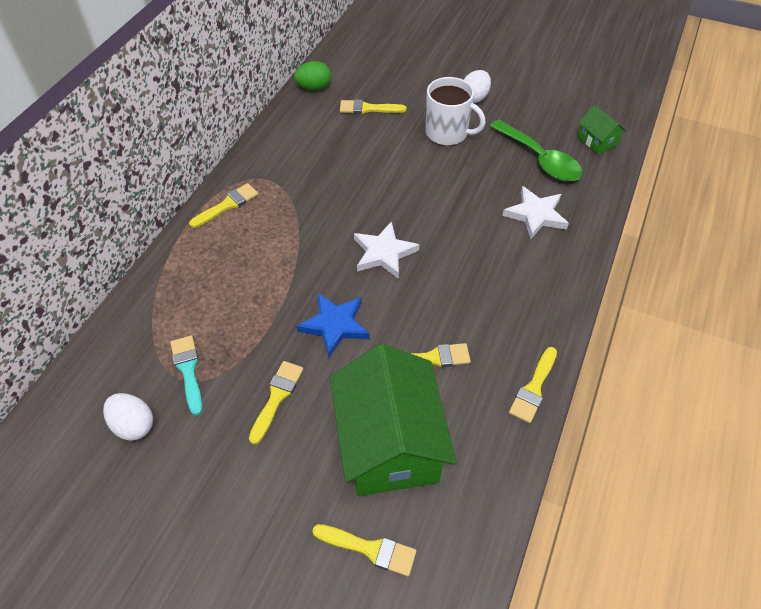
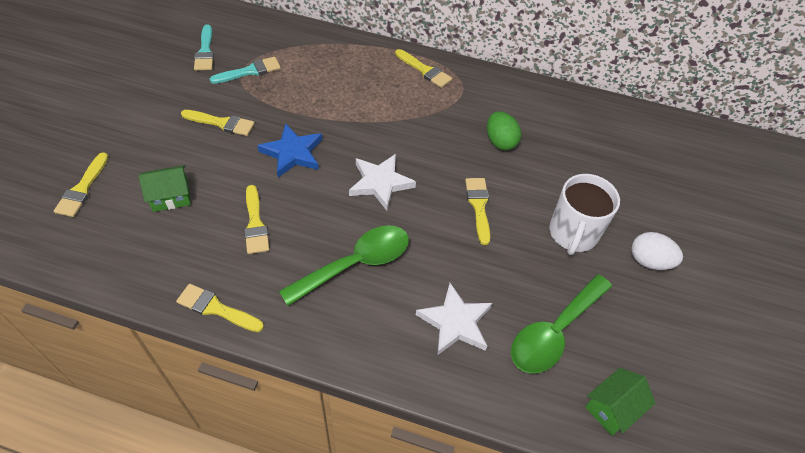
camera: 80 degrees right, 0 degrees up
white egg [103,393,153,441] -> turquoise brush [194,25,214,71]
green egg [294,61,331,90] -> green egg moved to [487,111,521,150]
green house [330,344,457,496] -> green house [138,165,191,212], size x0.44
yellow brush [340,99,407,114] -> yellow brush moved to [465,178,490,245]
none -> green spoon [279,225,409,306]

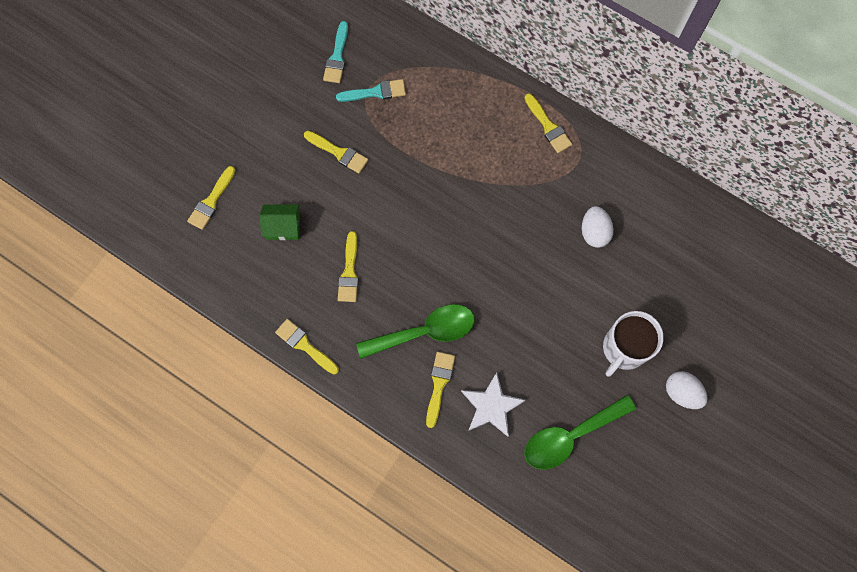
camera: 20 degrees right, 20 degrees up
blue star [257,123,323,178] -> none
white star [349,154,416,210] -> none
yellow brush [465,178,490,245] -> yellow brush moved to [426,352,455,428]
green egg [487,111,521,150] -> white egg [582,206,614,248]
green house [585,368,655,436] -> none

